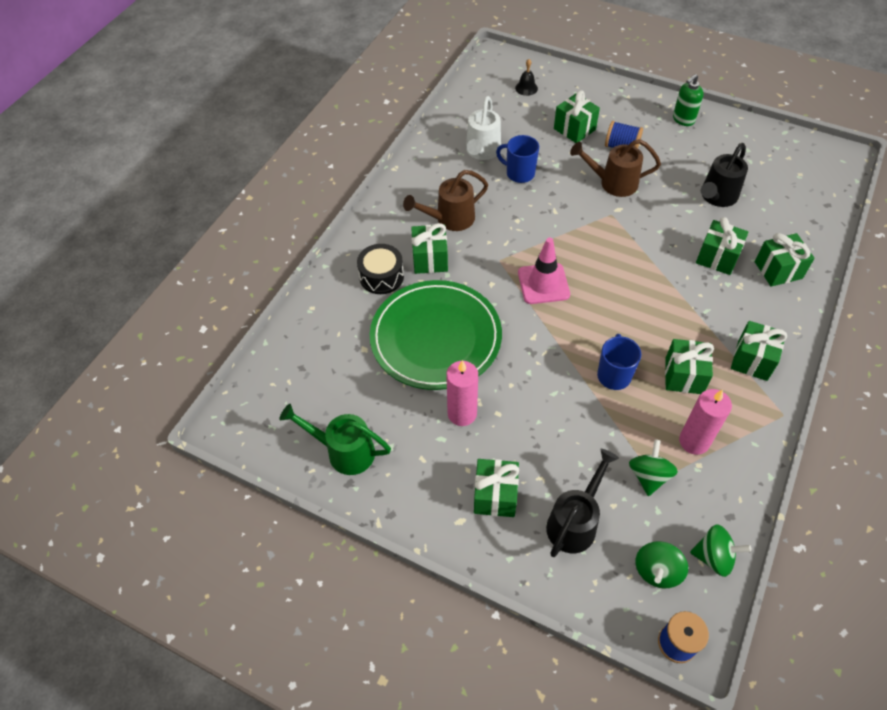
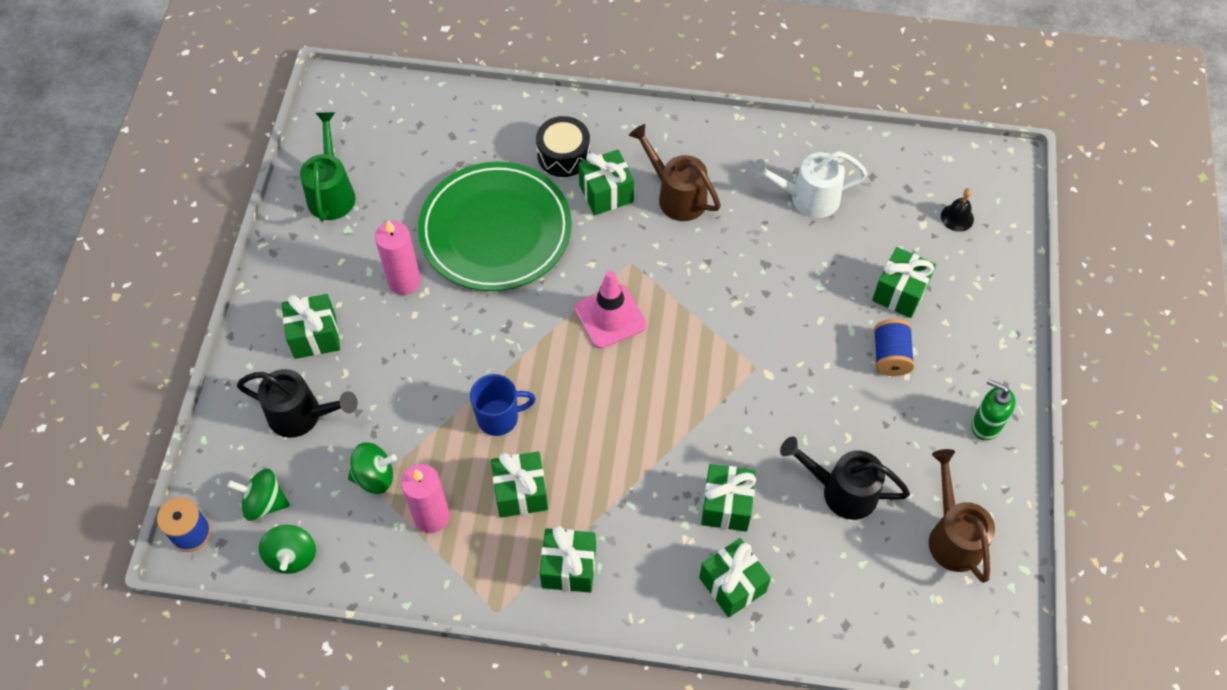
camera: 70 degrees right, 5 degrees up
blue mug [496,135,539,183] -> none
brown watering can [570,139,661,197] -> brown watering can moved to [929,449,995,583]

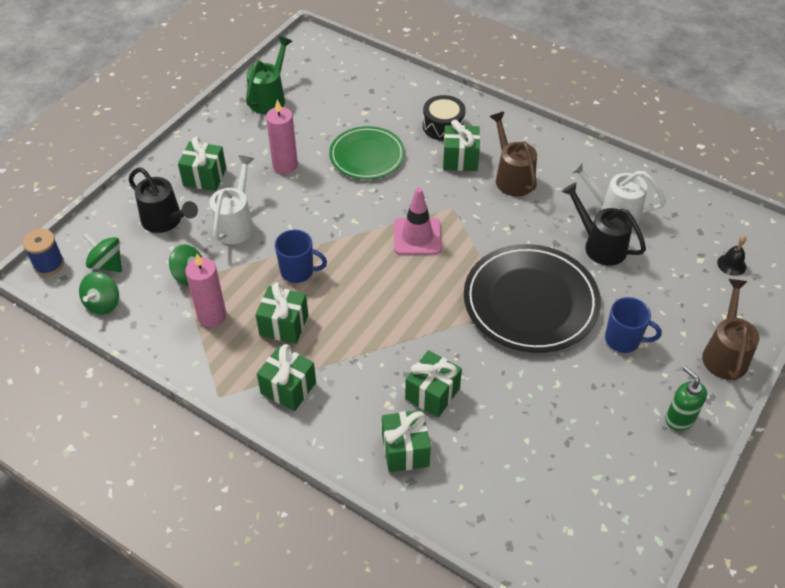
camera: 25 degrees right, 10 degrees down
green plate [418,162,572,291] -> green plate [329,126,405,179], size x0.63
black watering can [780,436,910,520] -> black watering can moved to [562,183,646,266]
green gift [872,247,936,318] -> none
blue spool [874,319,915,376] -> blue mug [605,297,662,353]
brown watering can [929,449,995,583] -> brown watering can moved to [702,279,760,381]
none -> white watering can [209,155,255,244]
none -> black plate [464,244,601,353]

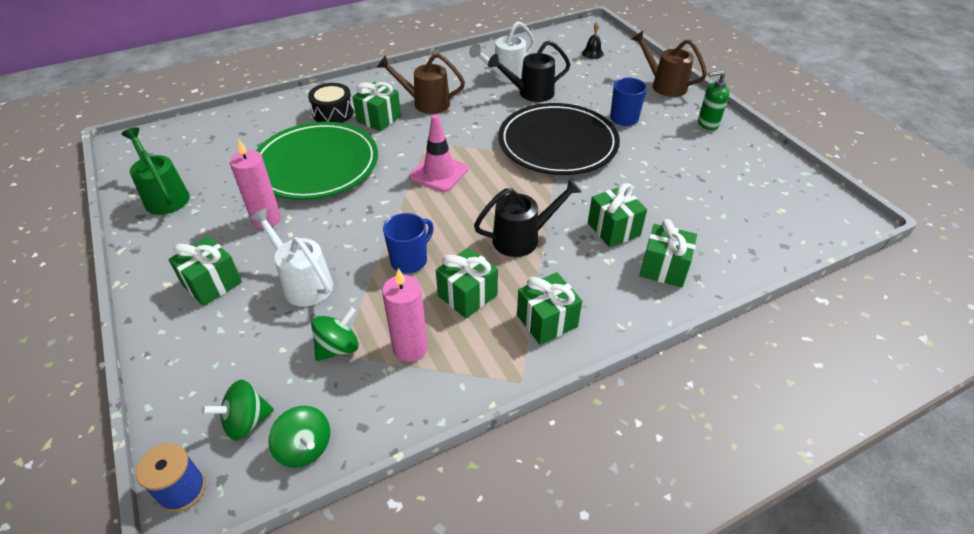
camera: 60 degrees left, 5 degrees down
black watering can [129,168,198,233] -> black watering can moved to [474,178,582,257]
green plate [329,126,405,179] -> green plate [256,122,378,200], size x1.58

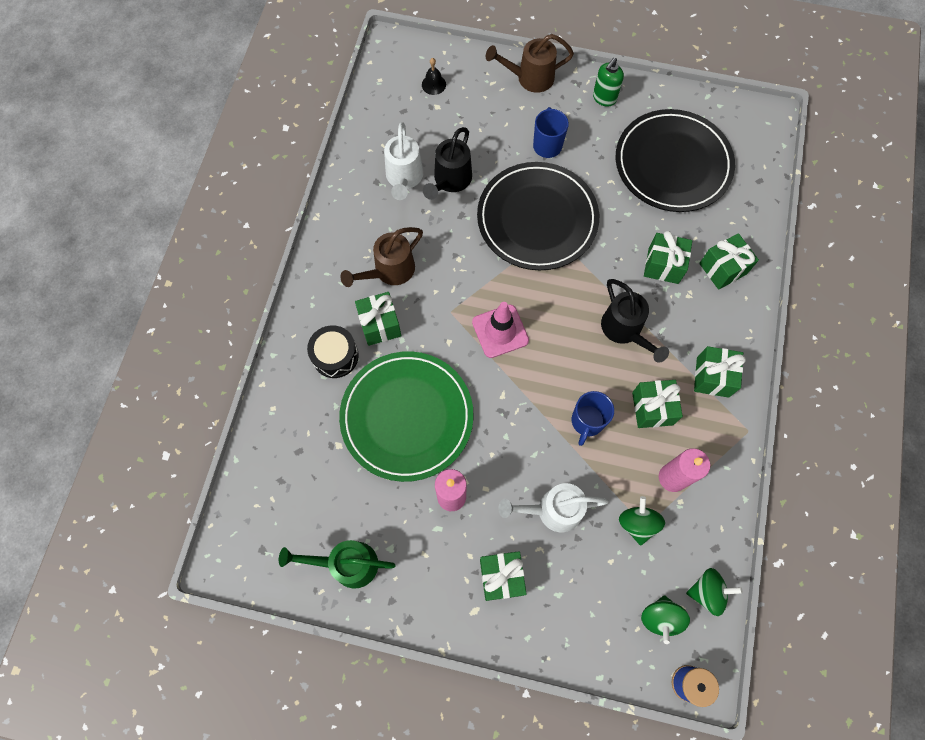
camera: 50 degrees left, 25 degrees up
blue mug [383,213,434,273] -> blue mug turned 150 degrees counterclockwise [572,391,614,446]
black watering can [474,178,582,257] -> black watering can turned 135 degrees clockwise [601,279,669,363]
none -> black plate [616,109,735,212]

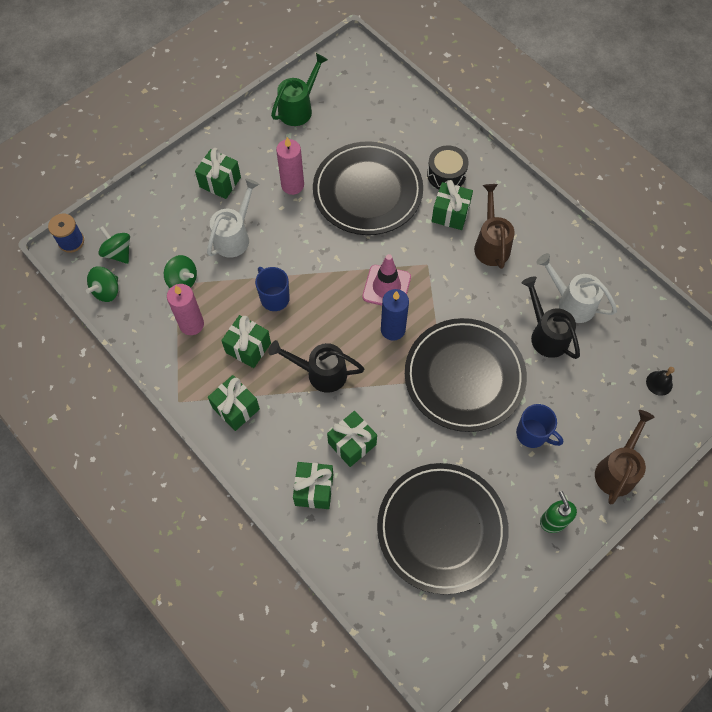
camera: 125 degrees right, 5 degrees down
green plate [339,351,474,482] -> black plate [313,141,423,235]
none -> blue candle [381,289,409,341]

